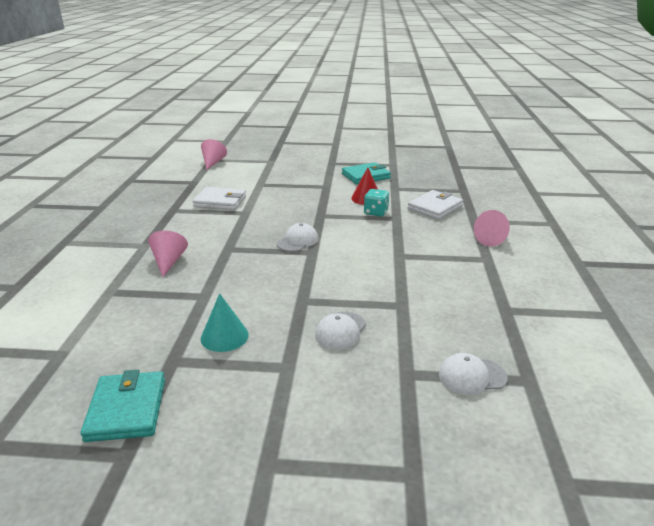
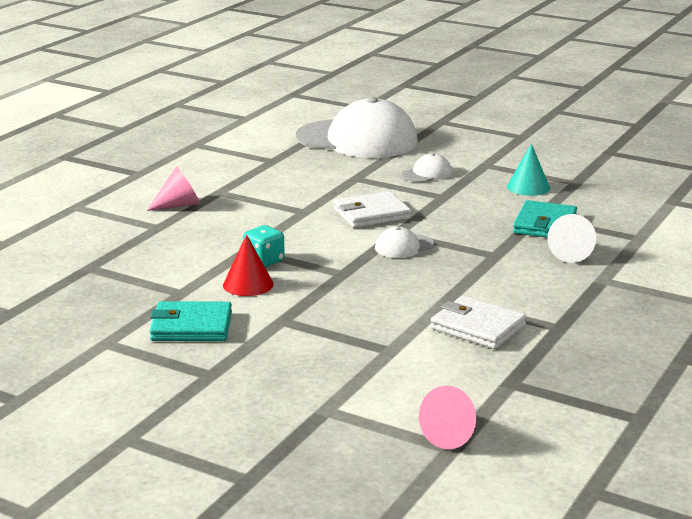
camera: 155 degrees left, 5 degrees down
turquoise wallet [80,370,165,442] -> turquoise wallet moved to [513,200,577,237]
pink cone [148,231,188,277] -> white cone [547,214,596,263]
white wallet [408,190,463,220] -> white wallet moved to [334,191,411,228]
white cap [439,353,508,395] -> white cap [296,97,418,158], size x2.43

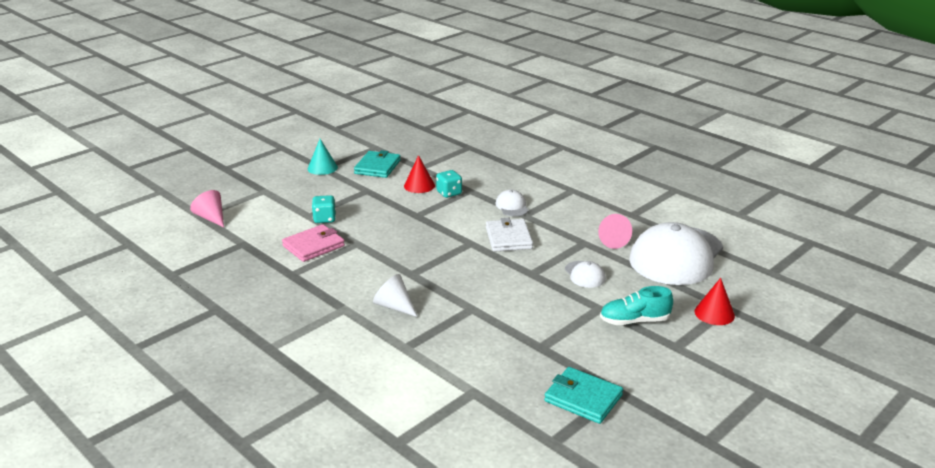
camera: 105 degrees right, 5 degrees up
pink cone [147,166,200,211] -> pink cone moved to [598,214,632,249]
white cap [375,227,434,258] -> white cap moved to [496,190,529,217]
white wallet [431,296,526,349] -> pink wallet [282,224,345,262]
turquoise cone [507,143,550,196] -> turquoise cone moved to [308,139,338,175]
turquoise wallet [513,200,577,237] -> turquoise wallet moved to [544,367,623,424]
none -> turquoise dice [312,195,336,223]
none -> turquoise shoe [600,286,673,325]
none -> red cone [694,278,735,325]

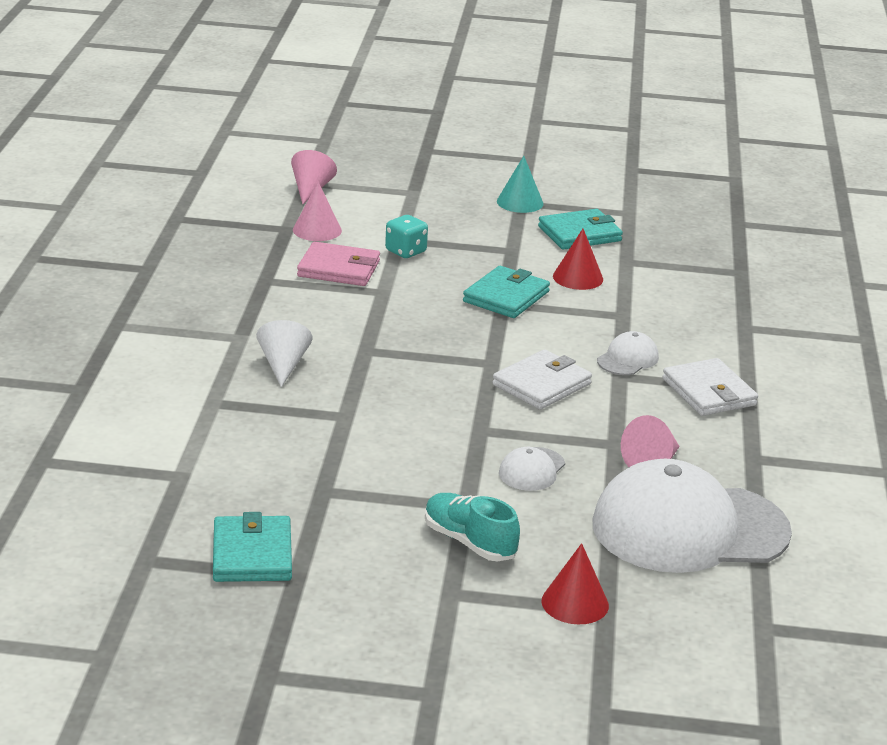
camera: 50 degrees right, 0 degrees up
turquoise dice [436,170,462,198] -> none
none -> pink cone [293,182,342,241]
none -> turquoise wallet [463,266,550,318]
none -> white wallet [662,358,758,416]

